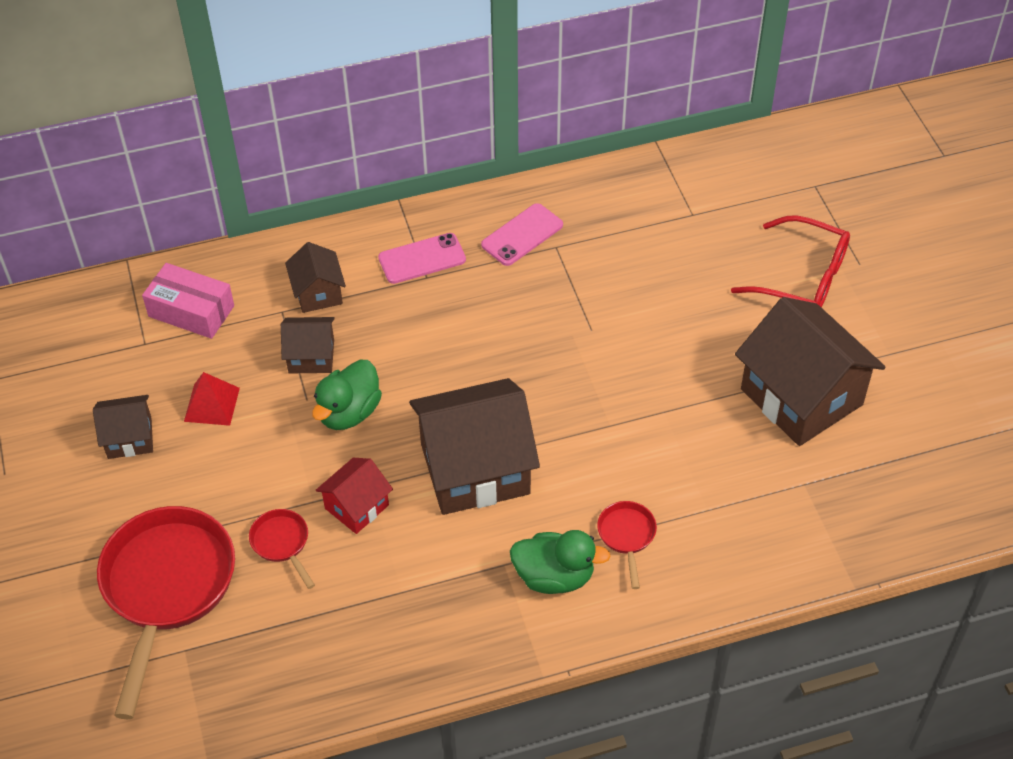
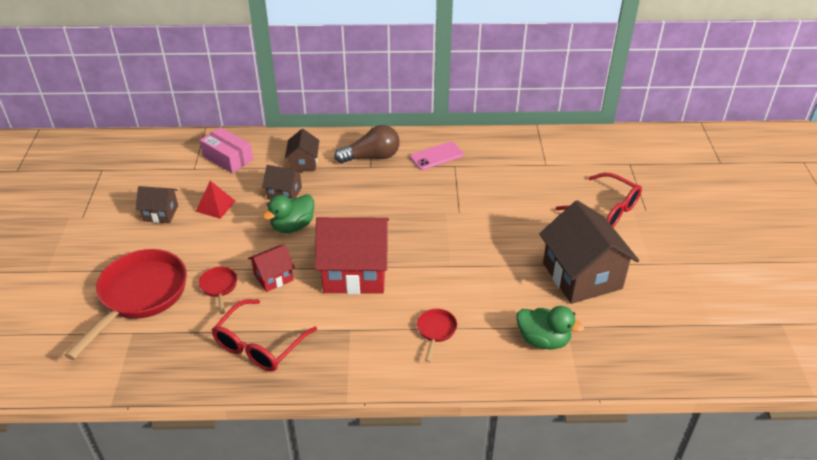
camera: 15 degrees right, 10 degrees down
pink phone [378,233,466,284] -> brown light bulb [334,125,400,163]
brown house [409,378,540,515] -> red house [315,217,389,294]
green duck [510,530,611,594] -> green duck moved to [516,306,584,350]
none -> red glasses [212,299,317,372]

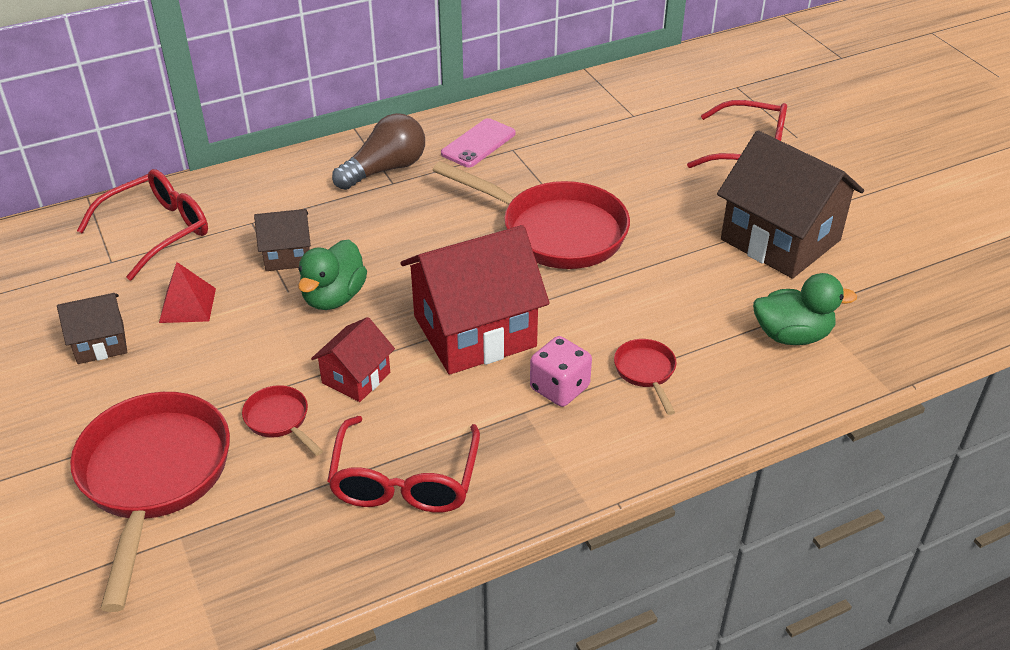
camera: 25 degrees left, 0 degrees up
pink box [200,127,253,173] -> red glasses [77,169,208,281]
brown house [285,129,319,171] -> none
none -> red pan [433,161,630,269]
none -> pink dice [530,336,592,407]

